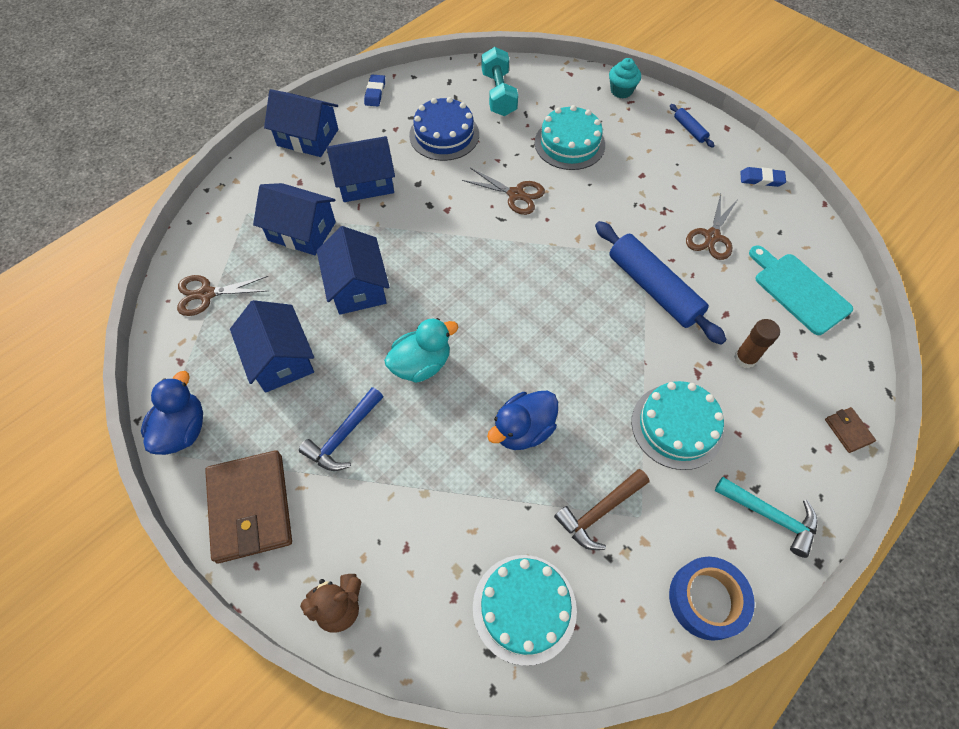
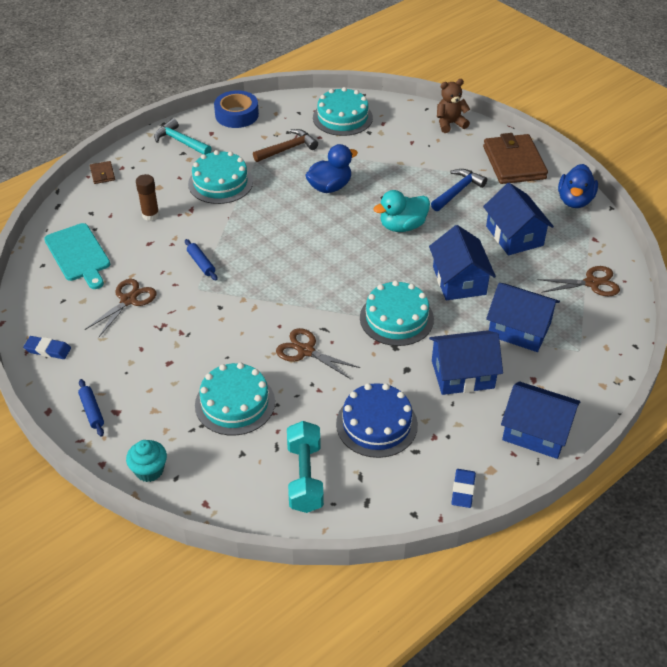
camera: 175 degrees left, 15 degrees down
blue rolling pin [595,221,727,345] -> blue rolling pin [185,239,218,281], size x0.44
none -> turquoise cake [360,280,434,346]

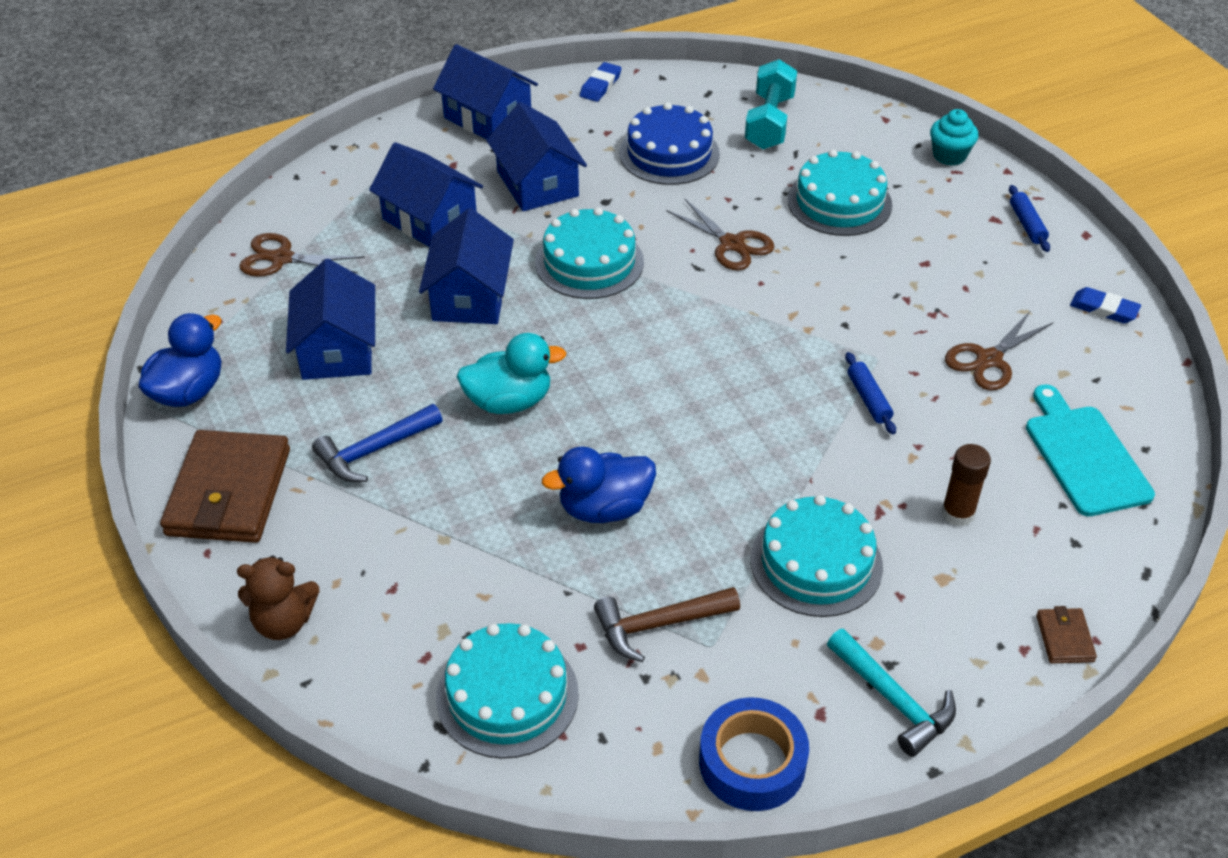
camera: 165 degrees left, 0 degrees up
blue house [429,330,503,395] -> blue house turned 60 degrees clockwise [486,102,587,211]

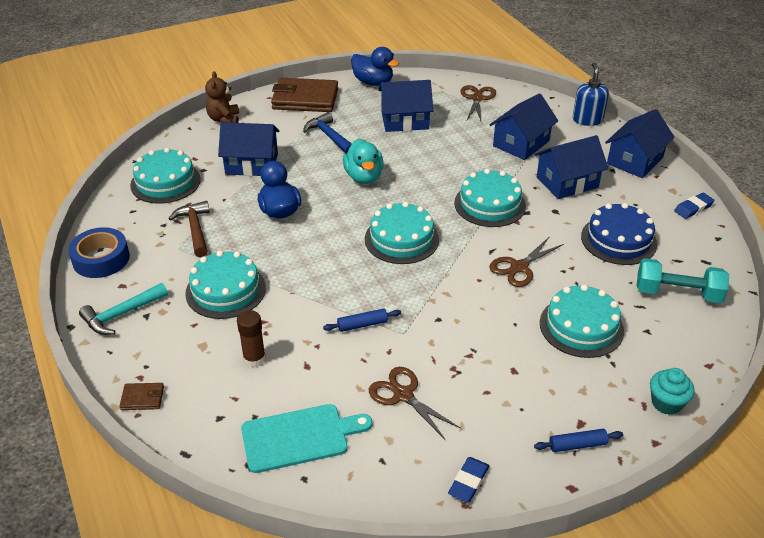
camera: 90 degrees right, 5 degrees down
blue house [419,208,514,324] -> blue house moved to [218,122,279,176]
blue eraser [580,62,622,102] -> blue eraser turned 60 degrees counterclockwise [674,193,715,219]
none -> turquoise cake [365,202,439,264]
none -> blue soap dispenser [573,62,609,126]

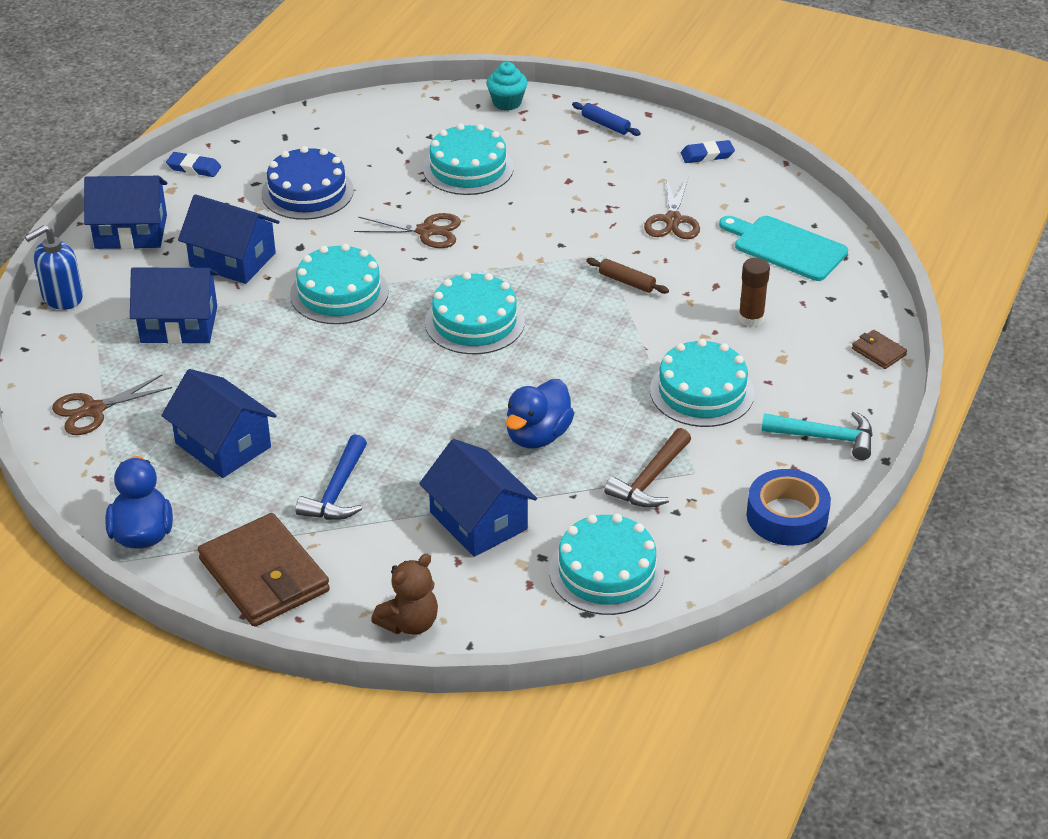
camera: 130 degrees left, 0 degrees up
blue rolling pin [323,308,401,332] -> brown rolling pin [586,258,669,294]
turquoise duck [343,139,384,184] -> none
turquoise dumbbell [637,258,729,303] -> none

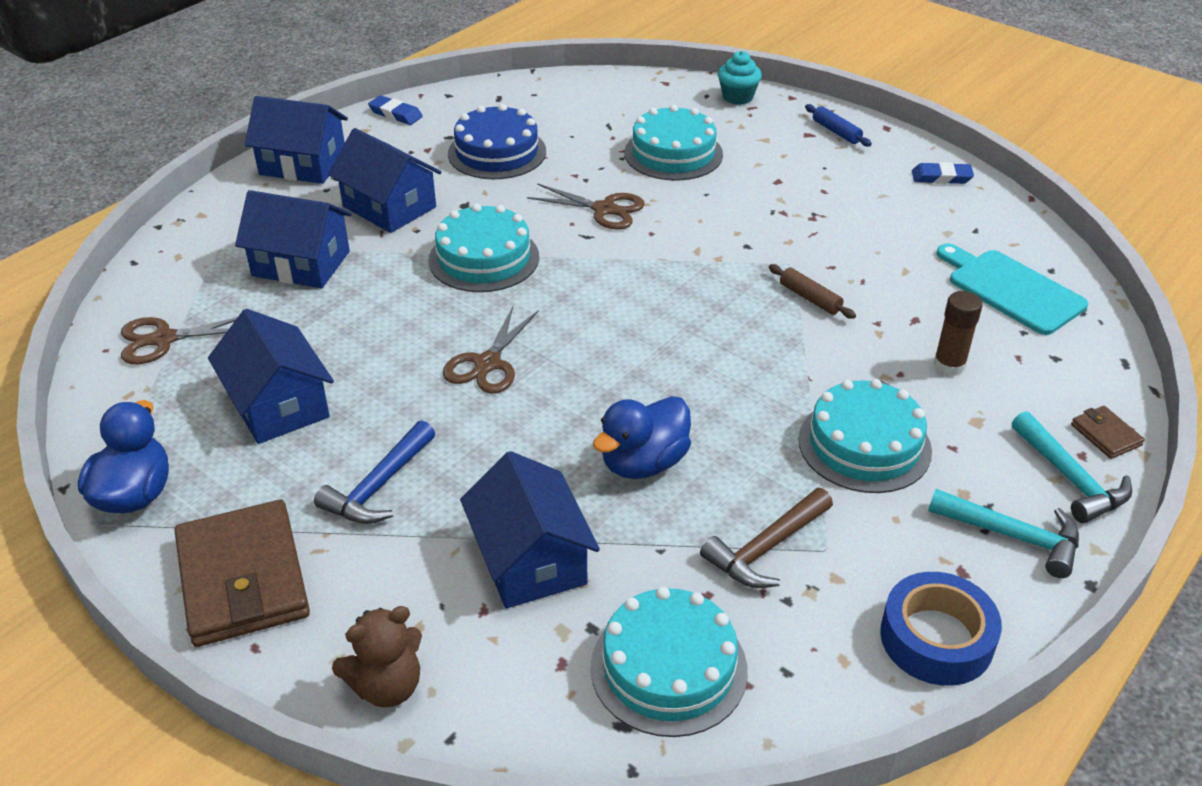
camera: 15 degrees right, 0 degrees up
blue soap dispenser [24,225,83,310] -> none
turquoise cake [425,272,525,354] -> none
brown scissors [644,178,700,239] -> brown scissors moved to [443,307,539,394]
none -> turquoise hammer [1012,411,1132,523]

